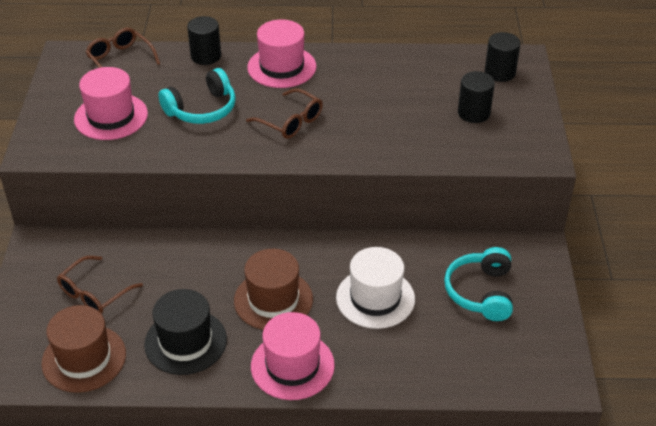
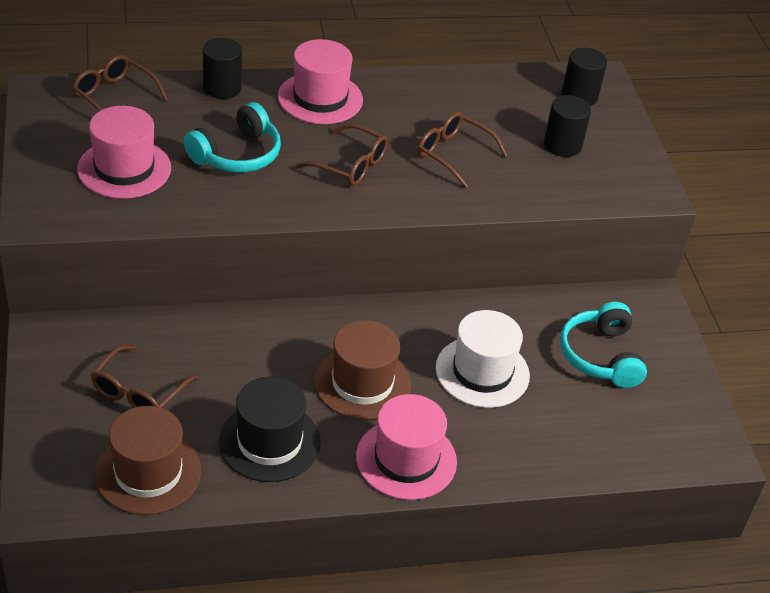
camera: 15 degrees left, 0 degrees up
none -> brown glasses [417,112,508,188]

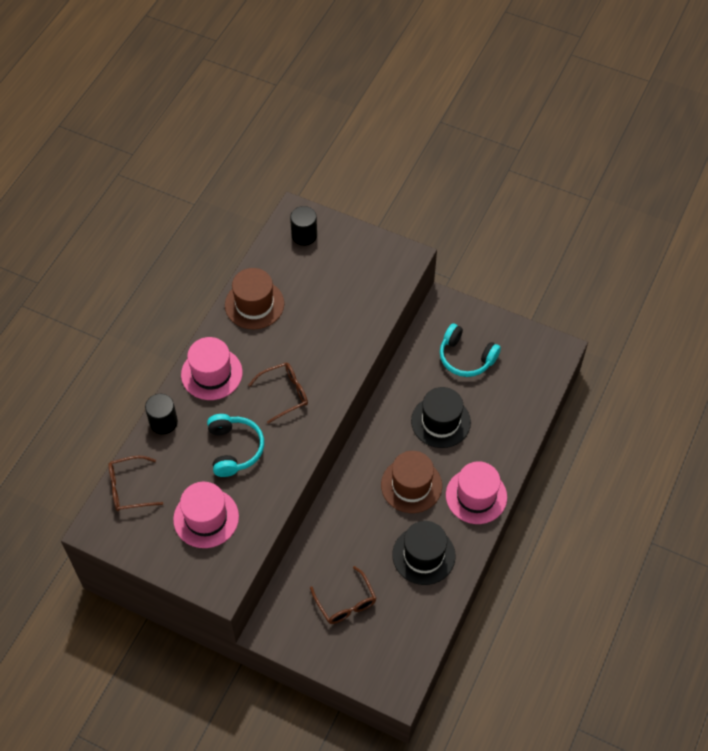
camera: 50 degrees left, 15 degrees up
brown hat [95,406,201,515] -> brown hat moved to [225,268,284,329]
brown glasses [417,112,508,188] -> none
white hat [436,310,530,408] -> black hat [411,387,471,448]
black cylinder [544,95,591,157] -> none

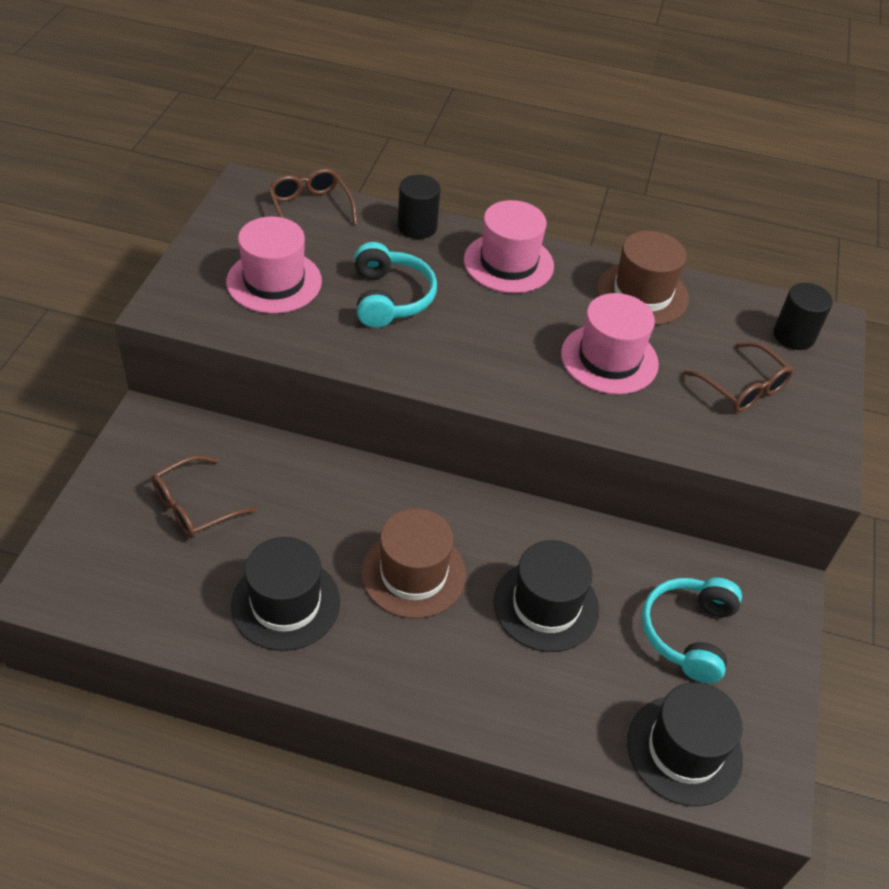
camera: 75 degrees right, 10 degrees down
turquoise headphones [207,414,264,477] -> turquoise headphones turned 75 degrees counterclockwise [354,242,437,328]
brown glasses [248,363,308,424] -> brown glasses moved to [683,342,793,412]
pink hat [446,461,507,524] -> pink hat moved to [561,293,659,395]
none -> black hat [627,682,743,806]

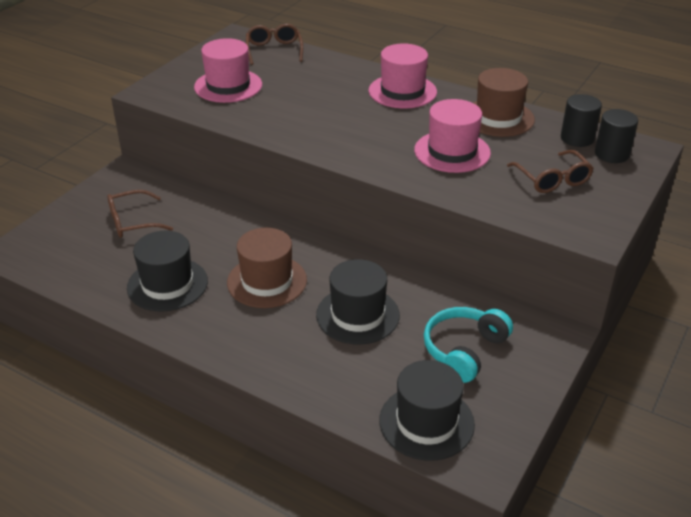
camera: 20 degrees right, 10 degrees down
turquoise headphones [354,242,437,328] -> none
black cylinder [398,175,440,239] -> black cylinder moved to [561,94,602,147]

